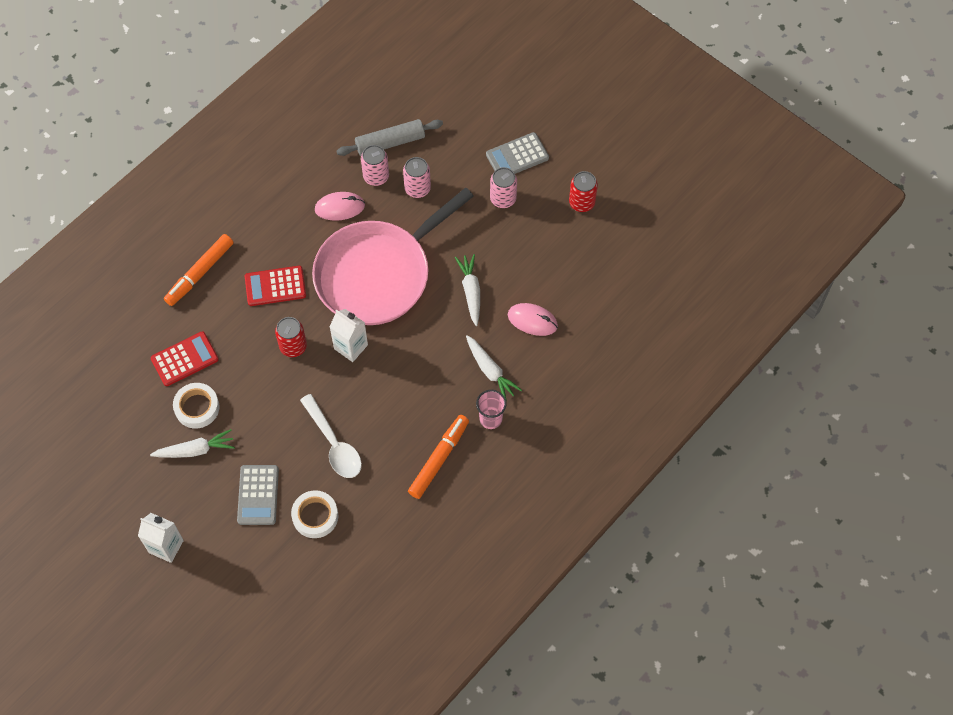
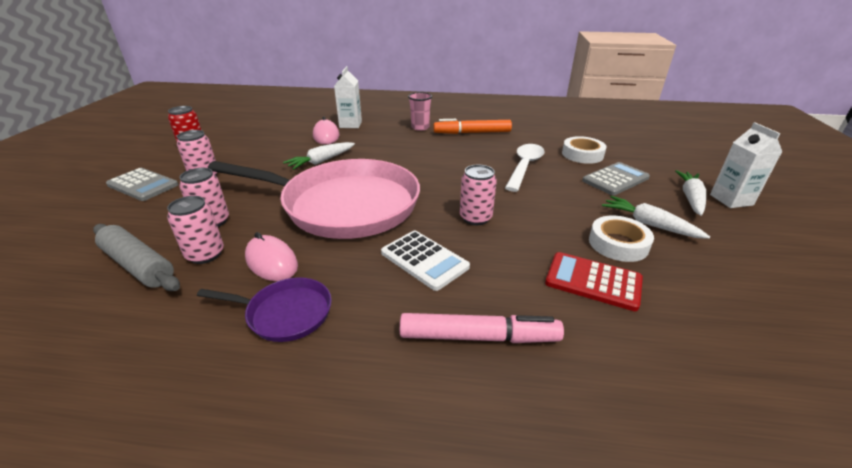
camera: 125 degrees left, 30 degrees down
orange marker [164,234,234,306] -> pink marker [400,313,564,343]
red calculator [245,266,306,306] -> white calculator [381,231,470,291]
red can [275,317,307,357] -> pink can [460,165,497,225]
white carton [329,309,368,362] -> white carton moved to [334,66,362,128]
white carrot [466,335,522,401] -> white carrot moved to [675,170,706,216]
none -> purple pan [197,277,332,342]

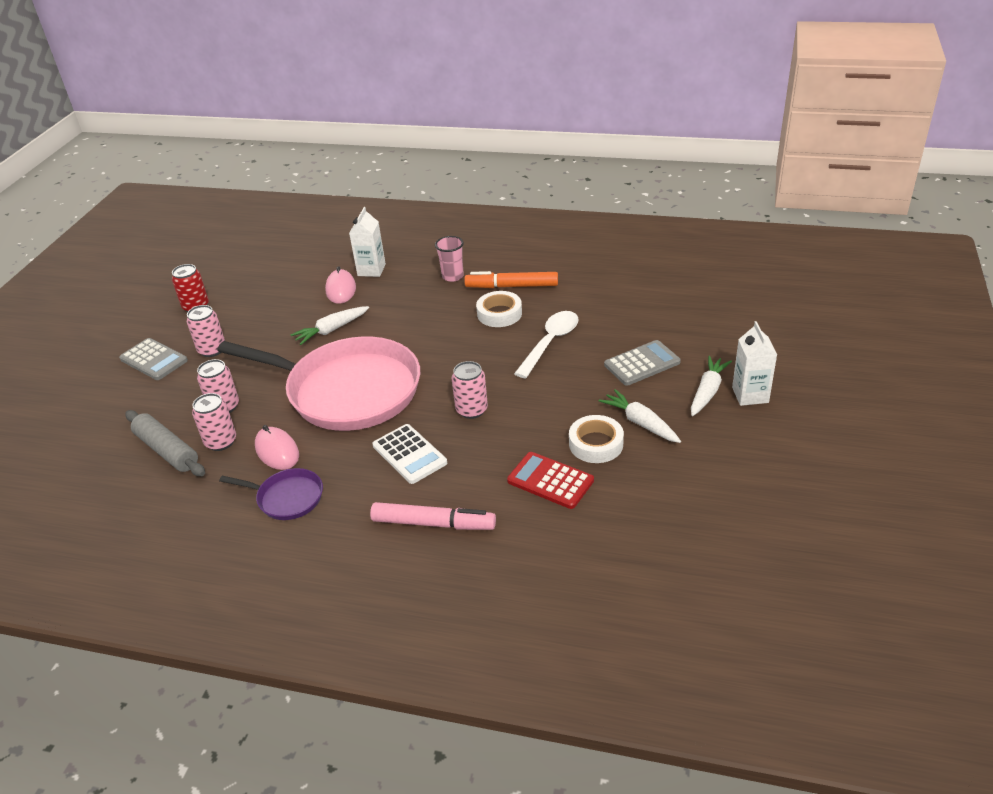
camera: 10 degrees right, 5 degrees up
white tape [562,136,607,164] -> white tape moved to [476,291,522,327]

